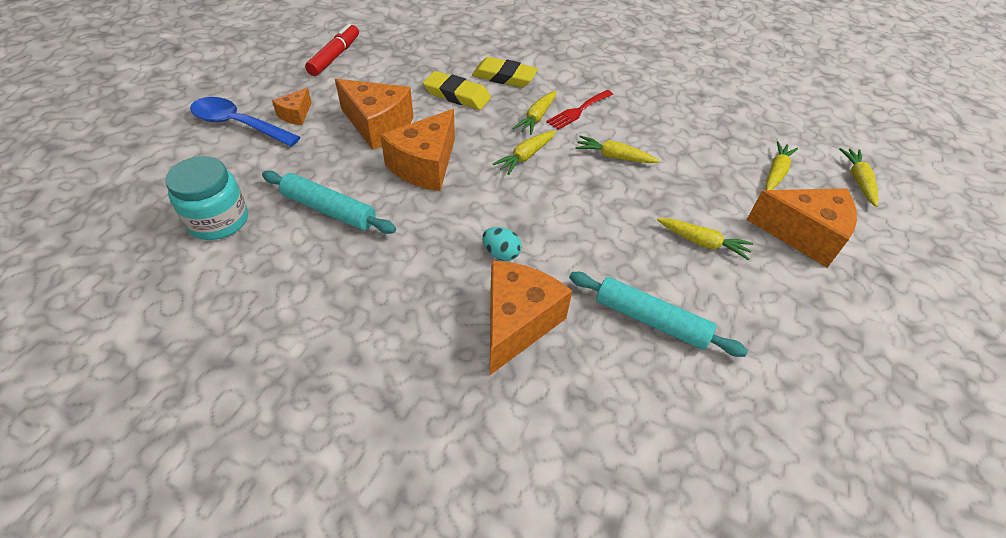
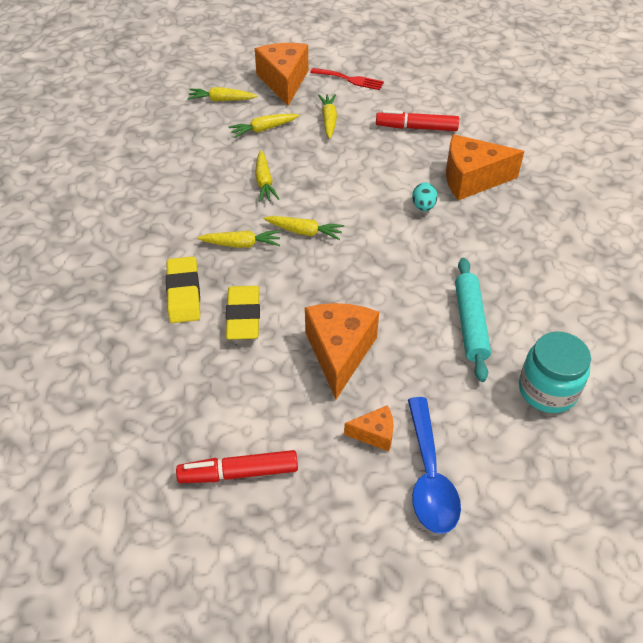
camera: 115 degrees left, 0 degrees up
orange cheese [380,109,455,191] -> none
red fork [547,90,613,130] -> red fork moved to [310,68,384,90]
turquoise rolling pin [569,272,748,357] -> red marker [376,110,459,131]
yellow carrot [839,148,878,207] -> yellow carrot moved to [228,114,299,138]

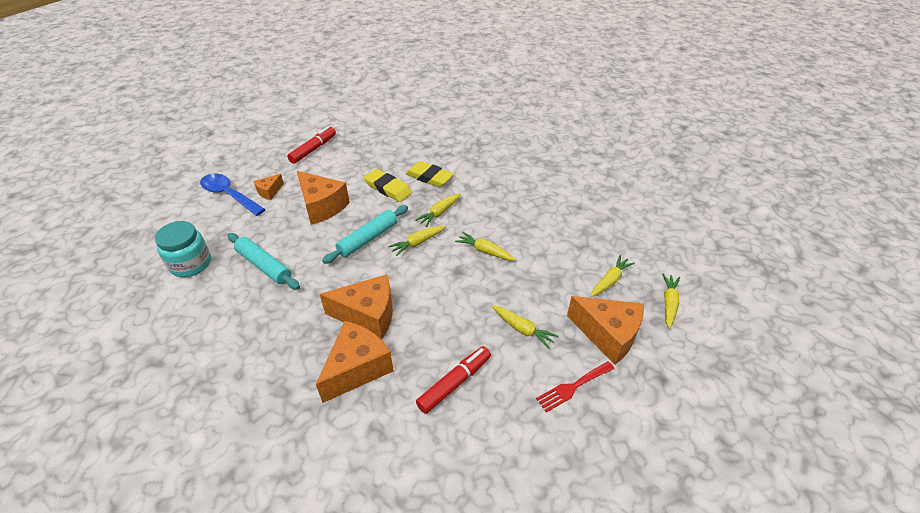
camera: 130 degrees right, 5 degrees down
yellow carrot [228,114,299,138] -> yellow carrot moved to [662,274,680,329]
turquoise egg [412,183,438,211] -> orange cheese [320,274,393,339]
none -> turquoise rolling pin [322,205,408,264]

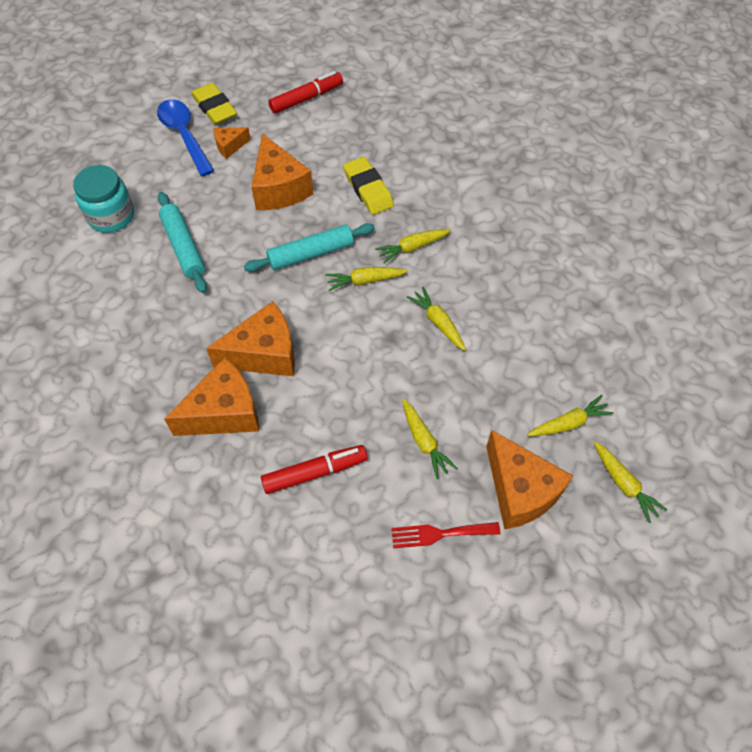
camera: 25 degrees right, 15 degrees up
orange cheese [320,274,393,339] -> orange cheese turned 45 degrees counterclockwise [206,301,295,377]
yellow eraser [405,161,454,187] -> yellow eraser moved to [191,83,237,125]
yellow carrot [662,274,680,329] -> yellow carrot turned 105 degrees clockwise [594,442,667,523]

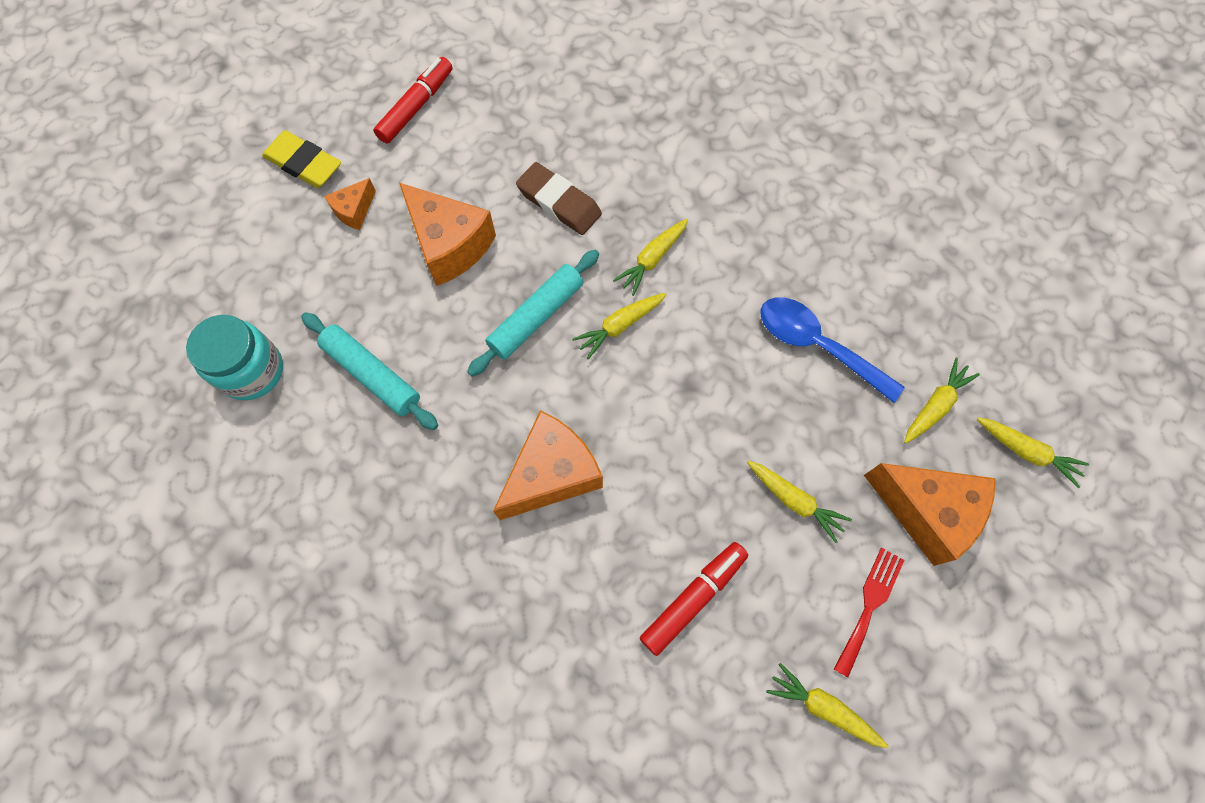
camera: 25 degrees left, 10 degrees up
blue spoon [157,99,214,176] -> blue spoon moved to [760,297,905,403]
orange cheese [164,357,259,436] -> none
yellow eraser [343,157,394,215] -> brown eraser [516,162,602,235]
red fork [391,522,500,548] -> red fork turned 150 degrees clockwise [834,548,904,677]
yellow carrot [407,287,466,351] -> yellow carrot moved to [766,663,888,748]

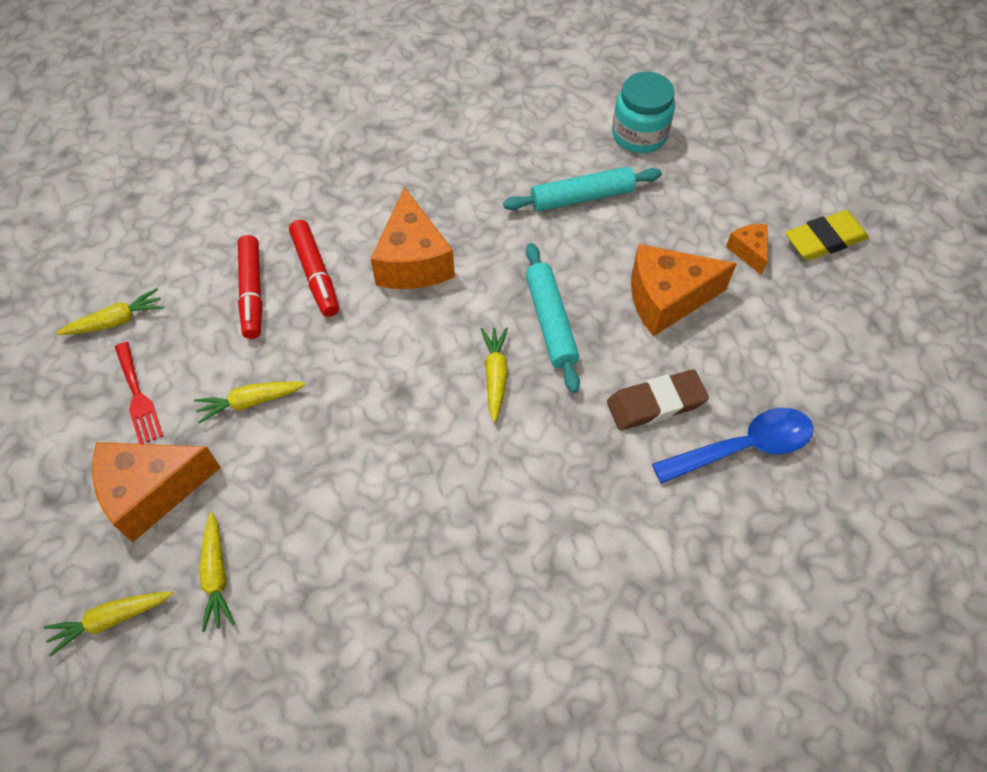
camera: 125 degrees right, 10 degrees down
red marker [373,57,453,144] -> red marker moved to [289,220,339,317]
yellow carrot [613,219,688,296] -> none
blue spoon [760,297,905,403] -> blue spoon moved to [652,408,814,484]

